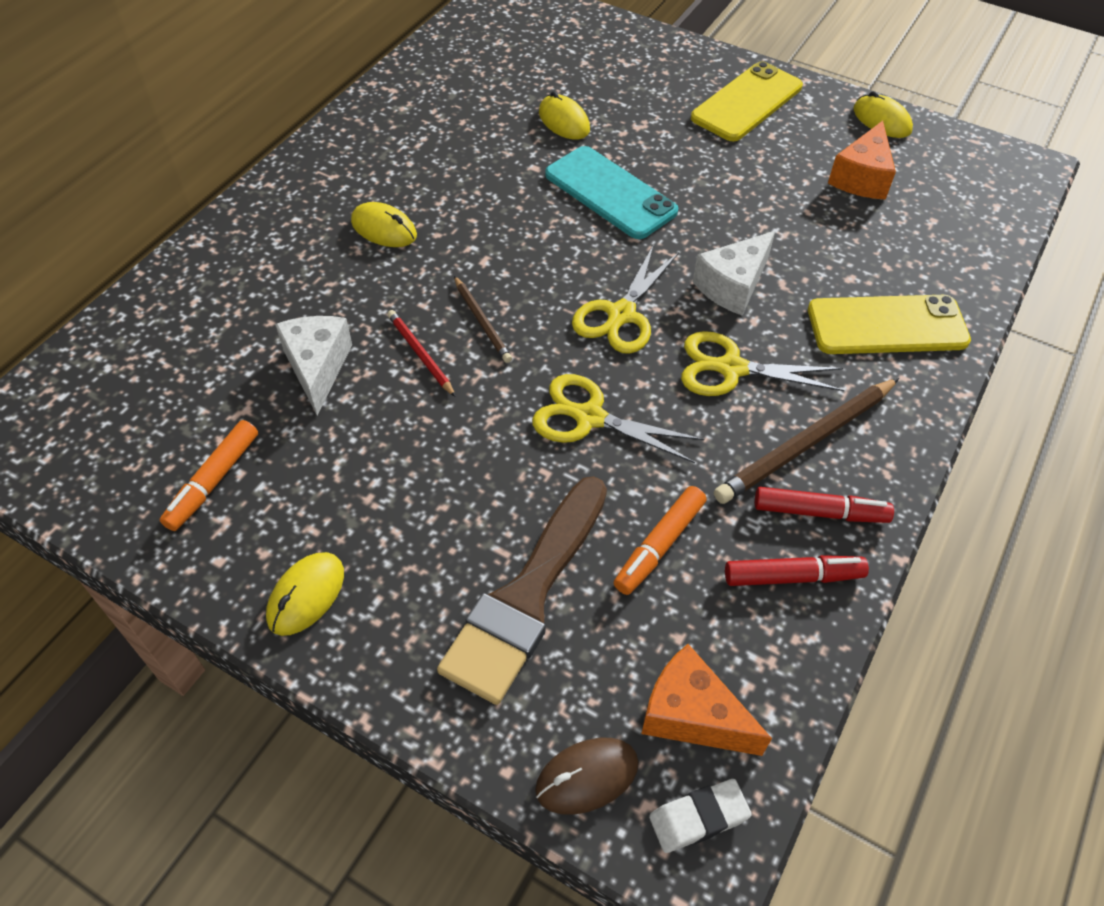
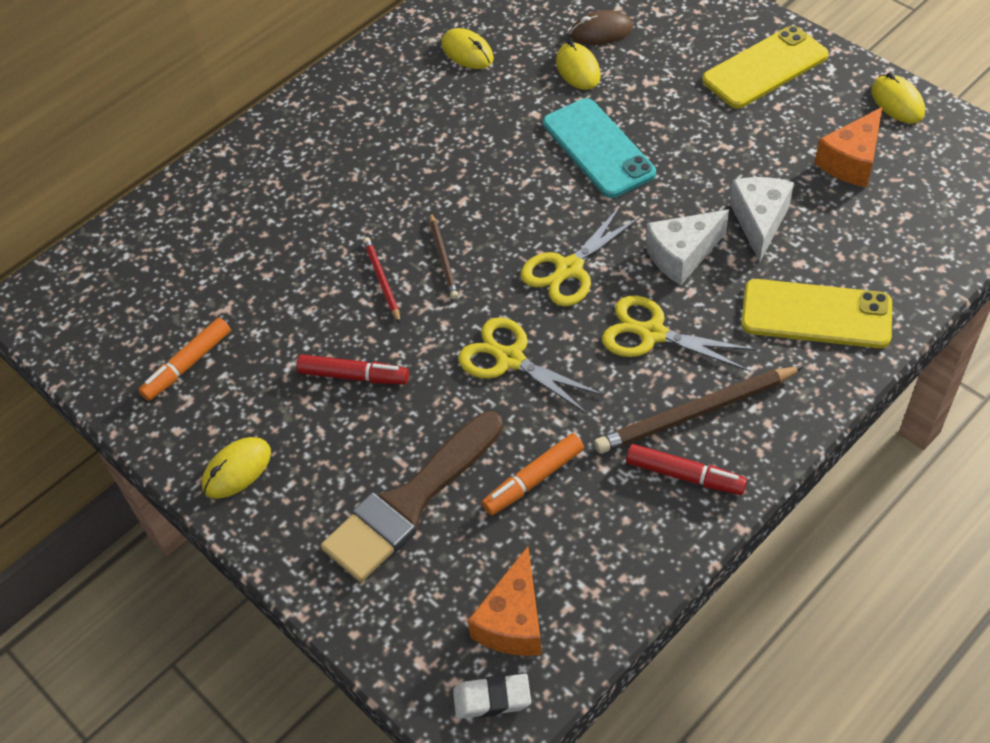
camera: 20 degrees right, 0 degrees up
white cheese [275,316,352,415] -> white cheese moved to [730,177,794,262]
yellow mouse [351,202,417,247] -> yellow mouse moved to [441,28,494,69]
brown mouse [535,738,639,815] -> brown mouse moved to [570,10,633,45]
orange cheese [641,644,772,756] -> orange cheese turned 120 degrees counterclockwise [467,546,542,656]
red marker [725,555,869,586] -> red marker moved to [297,354,409,384]

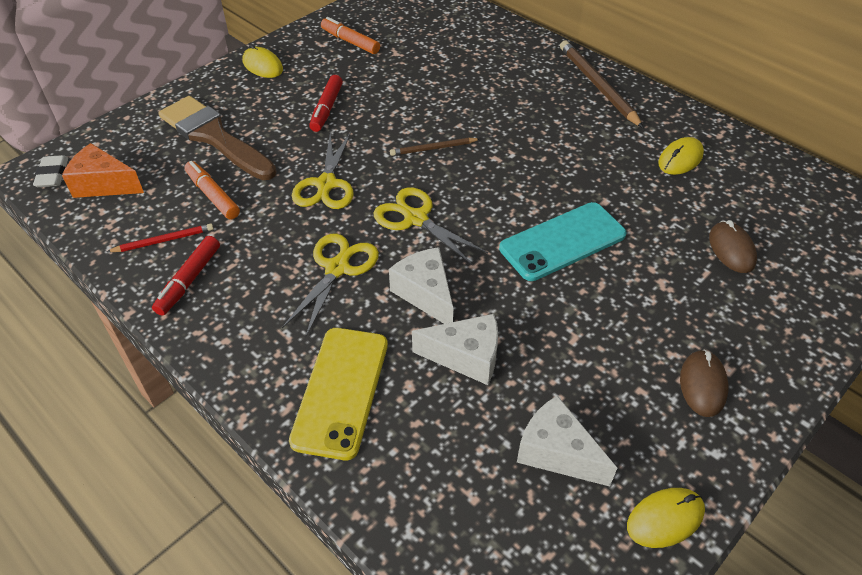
camera: 85 degrees right, 5 degrees down
red pencil [363,237,400,323] -> red pencil moved to [107,223,214,252]
yellow scissors [458,317,604,414] -> yellow scissors turned 150 degrees clockwise [292,132,354,209]
yellow mouse [556,40,601,90] -> none
brown pencil [594,366,804,454] -> brown pencil moved to [560,41,644,128]
yellow phone [702,26,829,108] -> brown mouse [680,350,728,417]
orange cheese [815,107,882,187] -> white cheese [517,395,617,487]

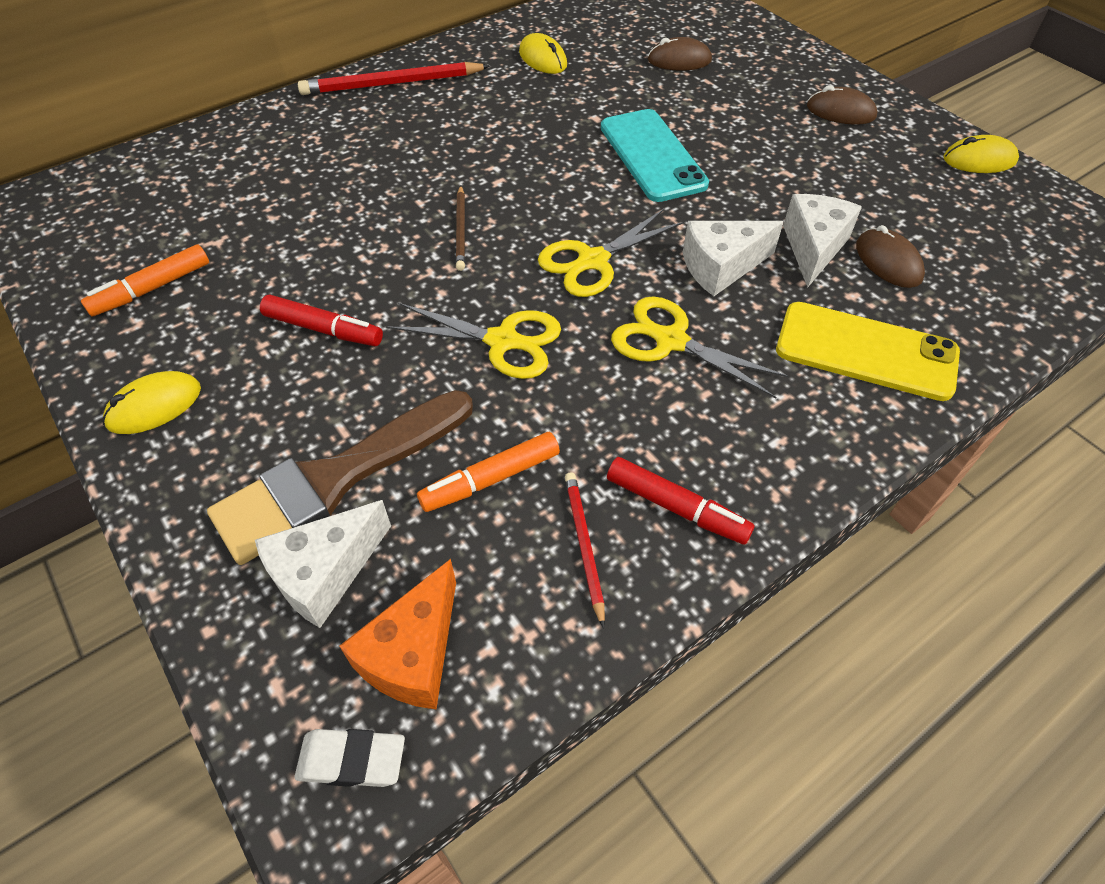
camera: 80 degrees left, 5 degrees up
white cheese [517,395,617,487] -> white cheese moved to [255,500,391,628]
brown pencil [560,41,644,128] -> red pencil [298,62,490,95]
yellow mouse [627,488,705,548] -> yellow mouse turned 75 degrees counterclockwise [943,135,1019,173]
none -> brown mouse [856,225,925,288]

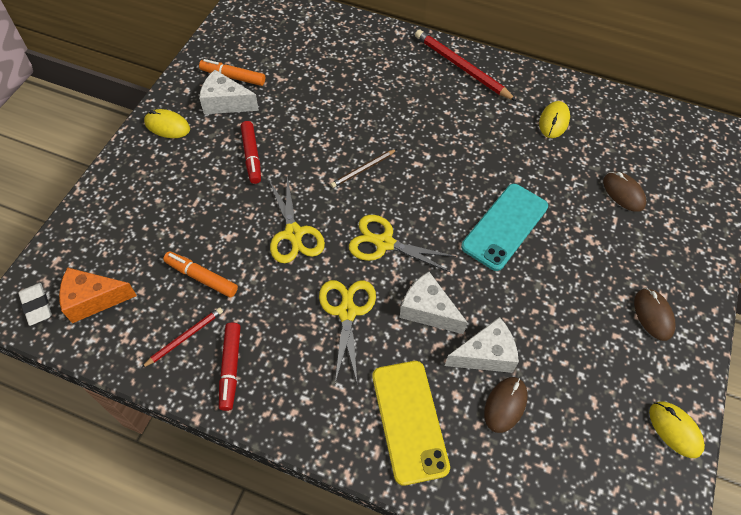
camera: 55 degrees right, 5 degrees up
brown brush [207,390,473,565] -> none
white cheese [255,500,391,628] -> white cheese moved to [199,70,259,114]

